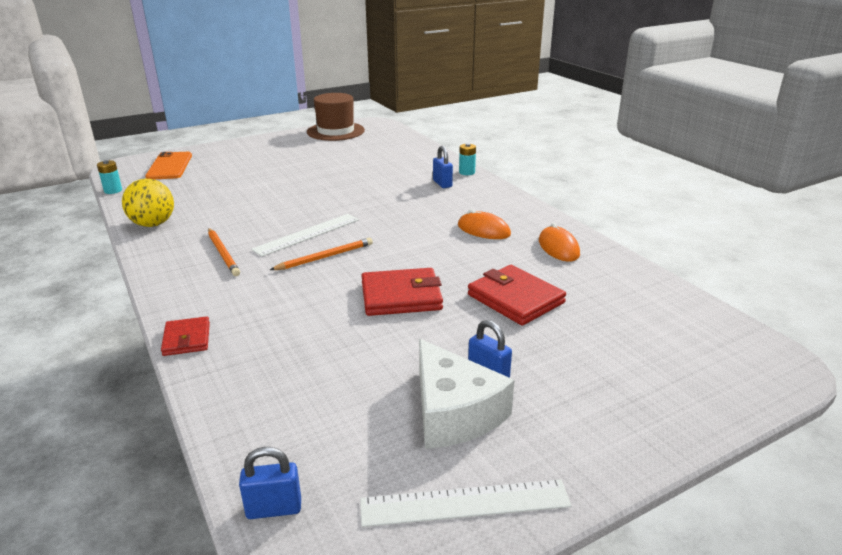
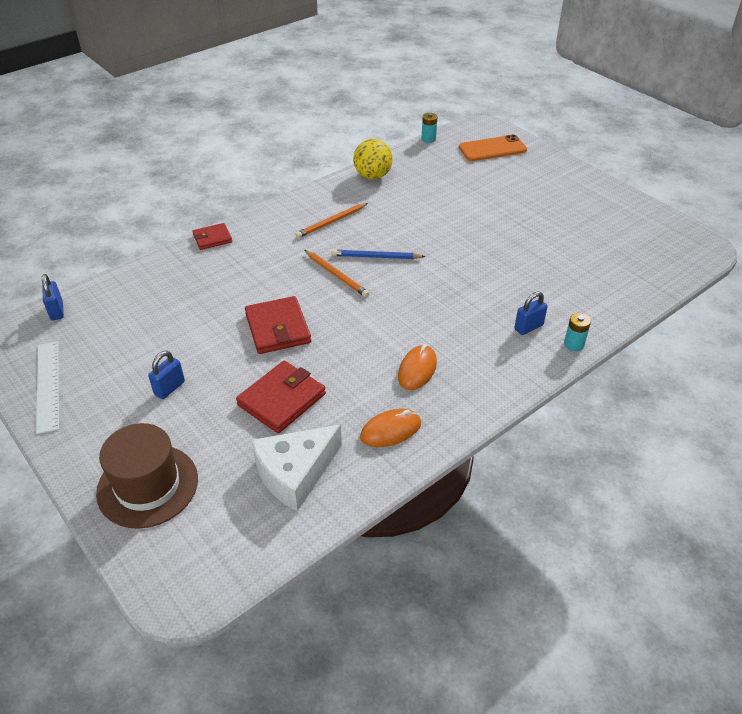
camera: 80 degrees right, 15 degrees up
white ruler [251,214,359,257] -> blue pencil [332,250,426,259]
brown hat [307,93,365,141] -> brown hat moved to [96,423,198,529]
white cheese [419,339,515,449] -> white cheese moved to [252,424,342,512]

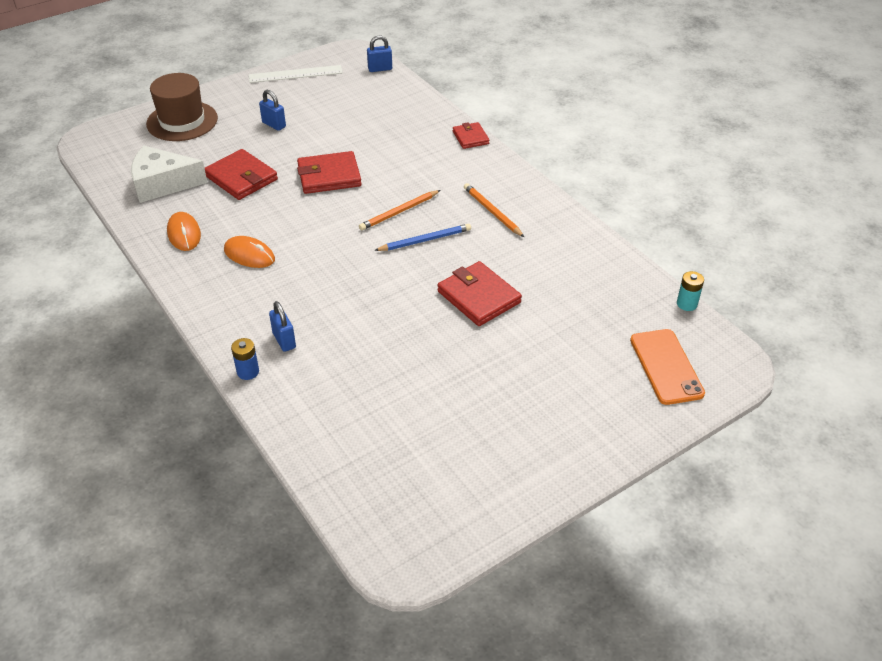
camera: 95 degrees right, 0 degrees up
white cheese [252,424,342,512] -> white cheese turned 60 degrees counterclockwise [131,146,208,203]
blue pencil [332,250,426,259] -> blue pencil turned 60 degrees clockwise [374,224,471,251]
yellow ball [353,139,393,179] -> none
turquoise battery [564,313,591,351] -> blue battery [231,338,259,380]
none -> red wallet [437,261,522,326]

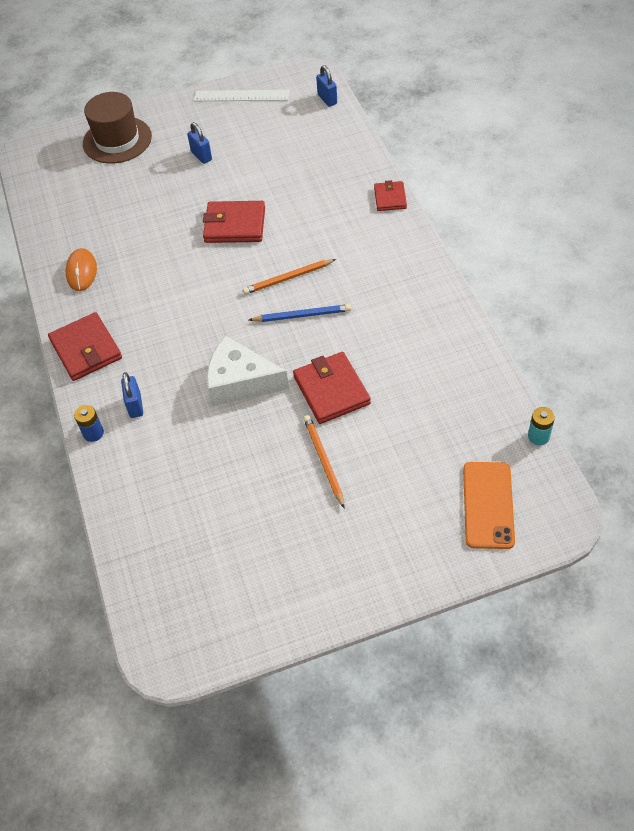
camera: 20 degrees right, 10 degrees up
white cheese [131,146,208,203] -> white cheese moved to [207,336,289,406]
red wallet [205,149,278,200] -> red wallet moved to [48,312,122,381]
orange mouse [224,236,275,268] -> none
blue padlock [367,35,392,72] -> blue padlock turned 60 degrees clockwise [316,65,337,107]
orange pencil [464,183,524,237] -> orange pencil moved to [304,415,344,508]

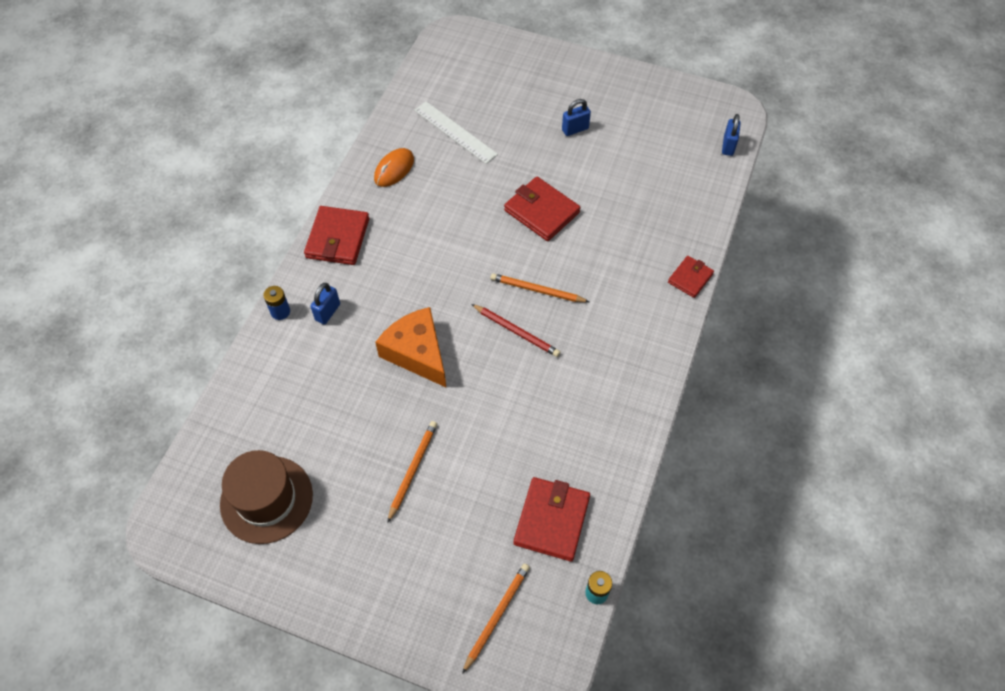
camera: 35 degrees right, 5 degrees up
brown hat [83,92,152,164] -> brown hat moved to [220,450,313,544]
blue padlock [187,122,212,164] -> blue padlock turned 60 degrees clockwise [562,99,591,136]
white ruler [194,90,289,101] -> white ruler moved to [414,101,498,164]
white cheese [207,336,289,406] -> orange cheese [375,307,446,387]
blue pencil [249,304,351,322] -> red pencil [471,304,560,357]
red wallet [293,352,371,424] -> red wallet moved to [514,477,590,562]
orange phone [463,462,515,549] -> orange pencil [462,563,530,674]

